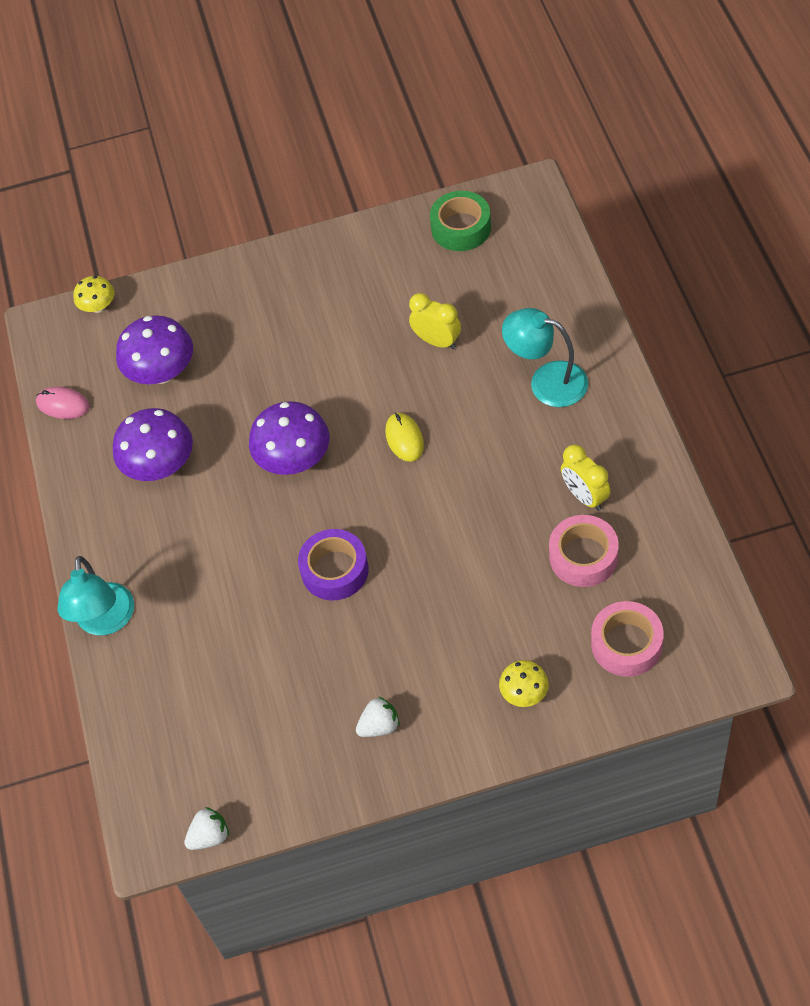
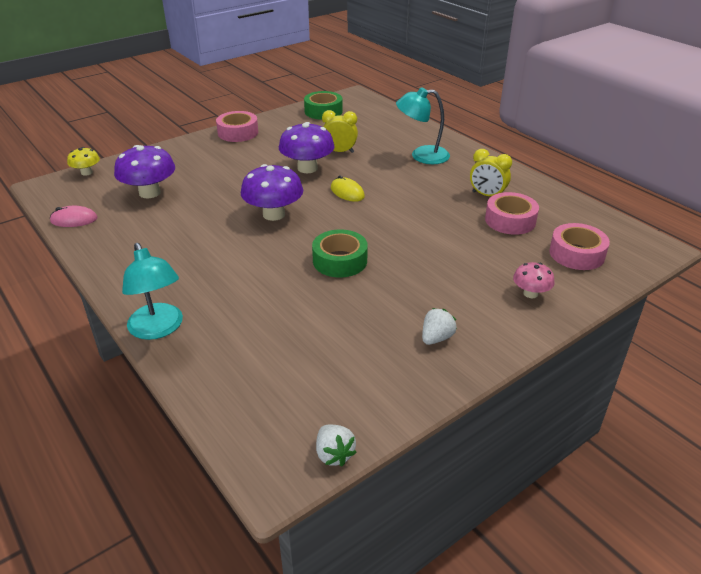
camera: 30 degrees left, 20 degrees down
purple mushroom [113,408,193,481] -> purple mushroom moved to [279,122,335,173]
white strawberry [184,807,229,850] -> white strawberry turned 120 degrees clockwise [316,424,357,466]
purple tape [298,529,369,601] -> green tape [312,230,368,278]
yellow mushroom [499,660,549,707] -> pink mushroom [513,262,555,298]
none -> pink tape [216,111,258,142]

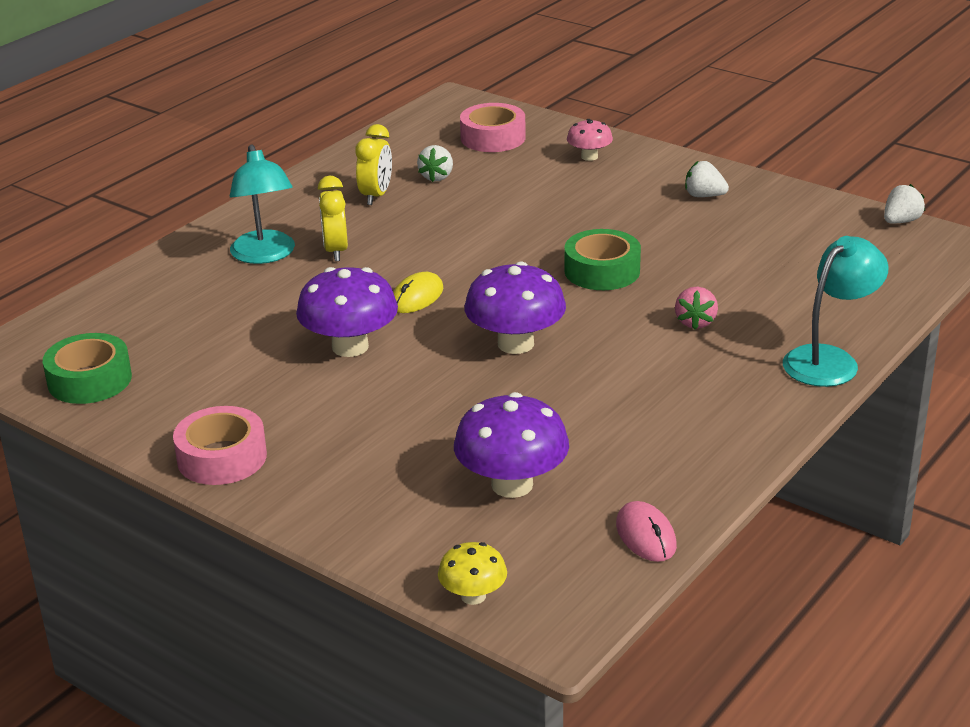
camera: 105 degrees left, 5 degrees down
yellow clock [322,110,358,153] -> yellow clock moved to [318,176,348,261]
pink tape [485,192,539,235] -> white strawberry [417,145,453,182]
none -> pink strawberry [675,287,718,330]

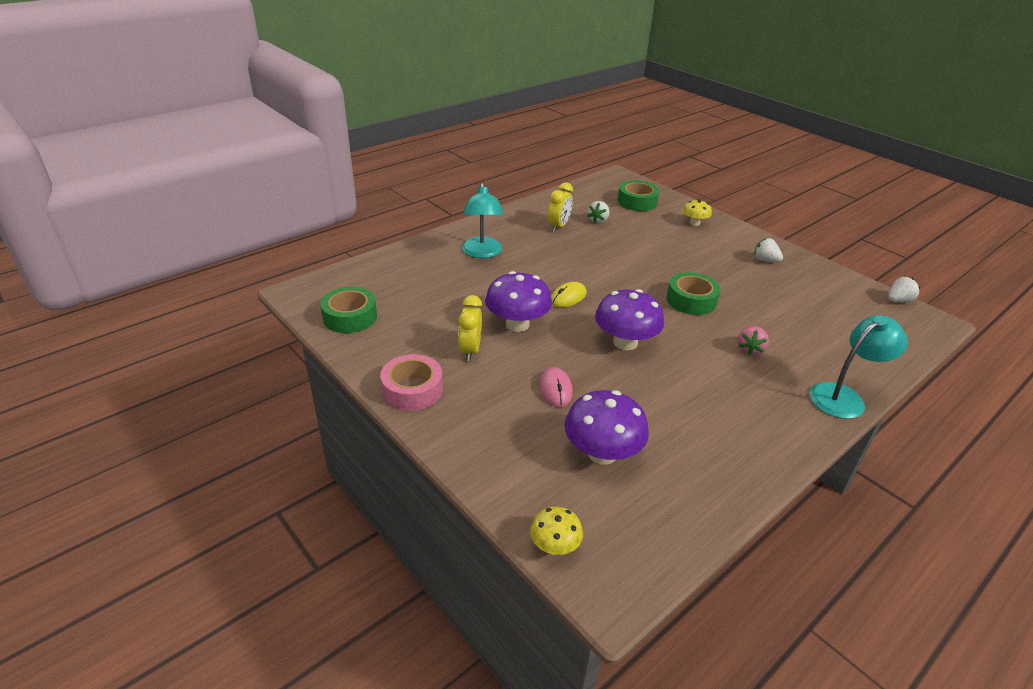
camera: 10 degrees right, 5 degrees up
yellow clock [318,176,348,261] -> yellow clock moved to [458,295,482,361]
pink tape [460,103,526,152] -> green tape [618,180,660,211]
pink mushroom [567,119,613,161] -> yellow mushroom [683,199,712,226]
pink mouse [616,501,677,562] -> pink mouse moved to [539,367,573,407]

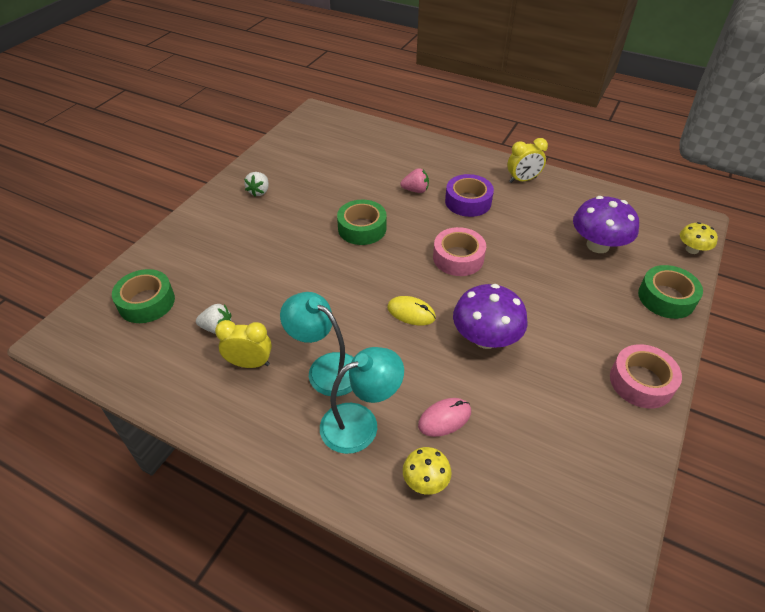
camera: 110 degrees left, 10 degrees up
green tape [320,287,377,333] -> green tape moved to [638,265,703,319]
yellow clock [458,295,482,361] -> yellow clock moved to [507,138,548,183]
pink mouse [539,367,573,407] -> pink mouse moved to [418,398,471,437]
purple mushroom [595,289,664,350] -> pink tape [433,227,486,276]
yellow mushroom [683,199,712,226] -> yellow mushroom moved to [403,447,452,495]
turquoise lamp [810,315,908,419] -> turquoise lamp moved to [280,292,354,396]
white strawberry [888,277,921,302] -> none
none -> purple tape [445,174,494,217]

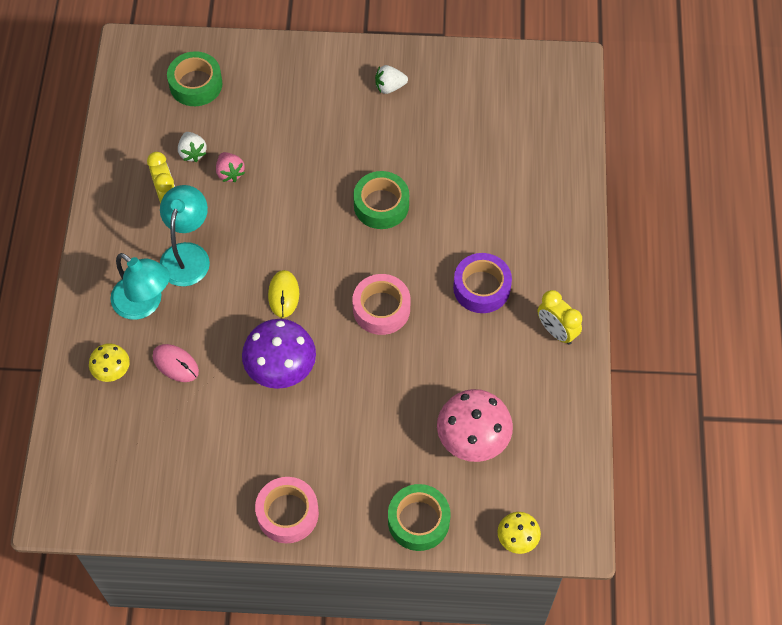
camera: 65 degrees right, 15 degrees up
pink strawberry [400,168,429,193] -> pink strawberry moved to [216,152,245,182]
purple mushroom [573,196,639,253] -> pink mushroom [437,389,513,462]

